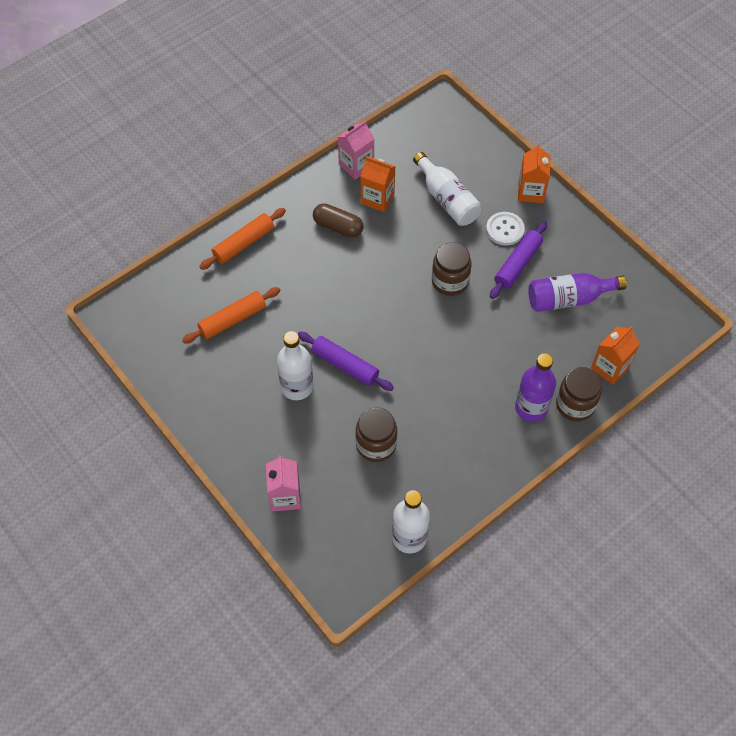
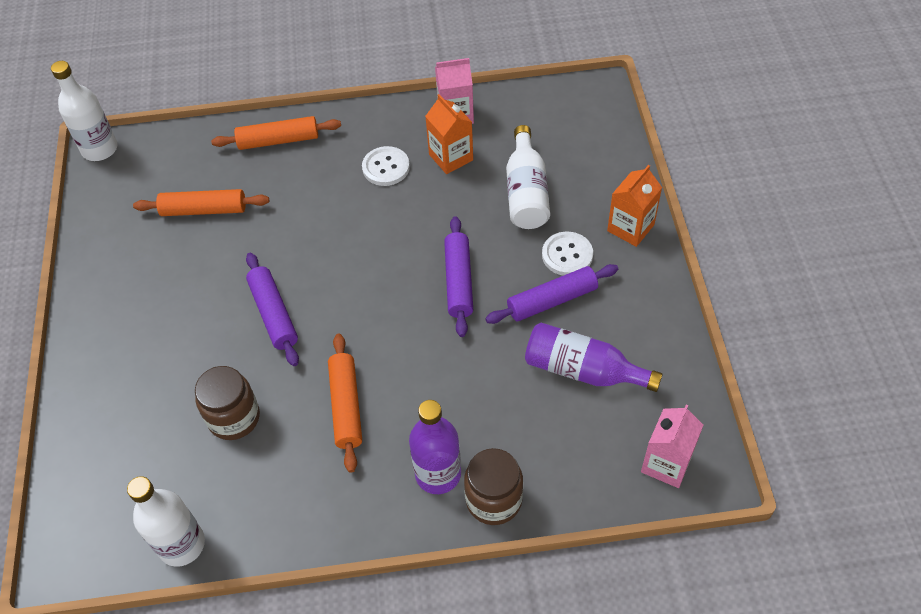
camera: 35 degrees right, 5 degrees down
pink carton [266,455,301,512] -> pink carton moved to [641,405,703,488]
white bottle [277,331,313,400] -> white bottle moved to [51,61,118,161]
brown capsule [313,203,363,238] -> white button [362,146,410,186]
brown jar [432,242,472,296] -> purple rolling pin [444,216,473,337]
orange carton [591,326,640,385] -> none
none -> orange rolling pin [328,334,362,473]

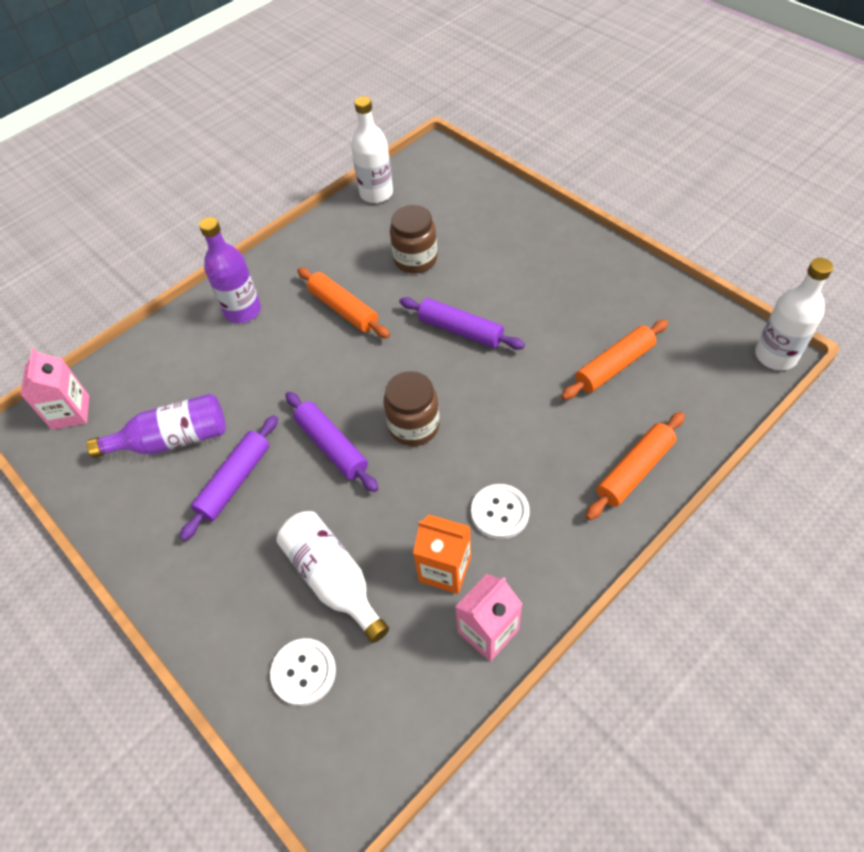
camera: 145 degrees right, 0 degrees up
brown jar [464,448,523,525] -> brown jar moved to [383,371,440,446]
white button [542,232,593,276] -> white button moved to [270,638,336,706]
orange carton [607,165,662,247] -> none

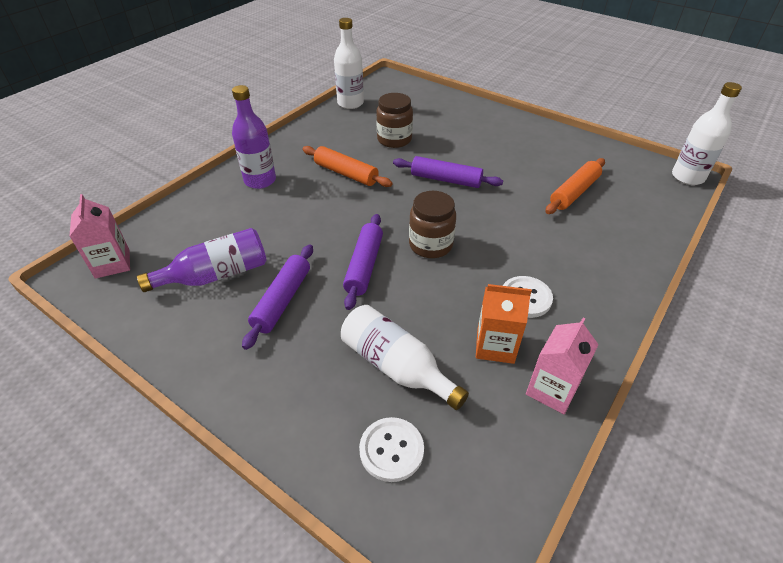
camera: 15 degrees left, 10 degrees down
purple rolling pin [285,392,378,492] -> purple rolling pin turned 60 degrees clockwise [343,214,383,310]
orange rolling pin [586,412,685,520] -> none

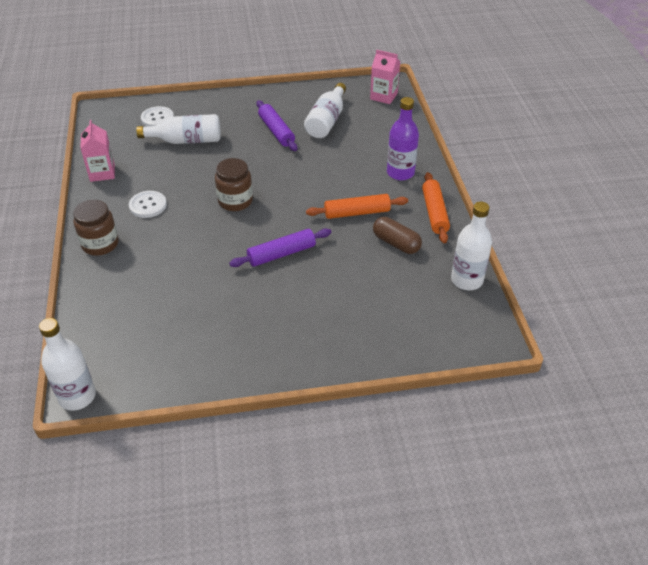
camera: 135 degrees right, 0 degrees up
purple bottle [137,228,267,292] -> white bottle [304,83,346,138]
purple rolling pin [343,214,383,310] -> none
brown jar [376,93,413,148] -> brown jar moved to [73,200,118,256]
orange carton [476,284,532,364] -> none
orange rolling pin [545,158,605,214] -> orange rolling pin moved to [422,172,450,243]
none -> brown capsule [373,217,422,254]

